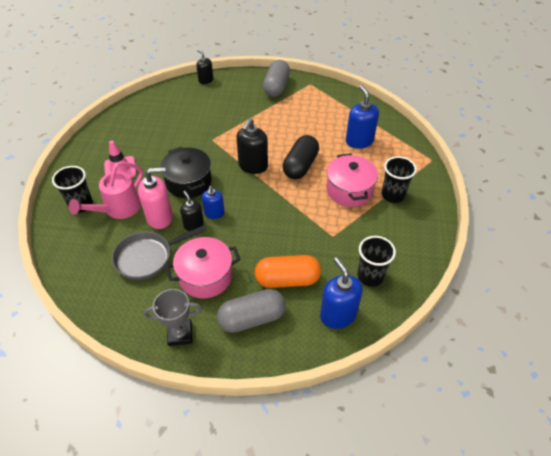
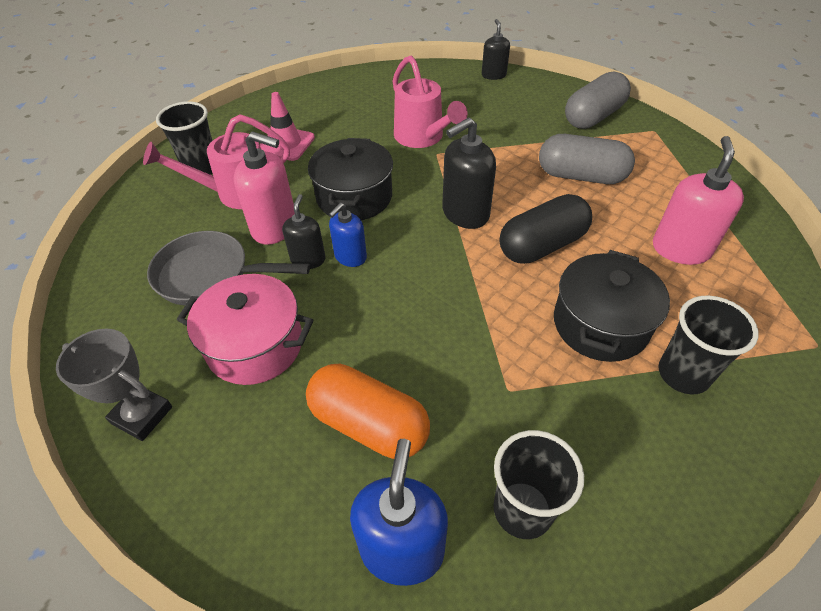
camera: 35 degrees right, 0 degrees up
grey capsule [217,289,286,333] -> grey capsule moved to [539,134,635,184]
pink pot [326,153,378,207] -> black pot [554,250,670,362]
blue soap dispenser [346,85,379,149] -> pink soap dispenser [653,136,744,265]
none -> pink watering can [393,56,468,148]

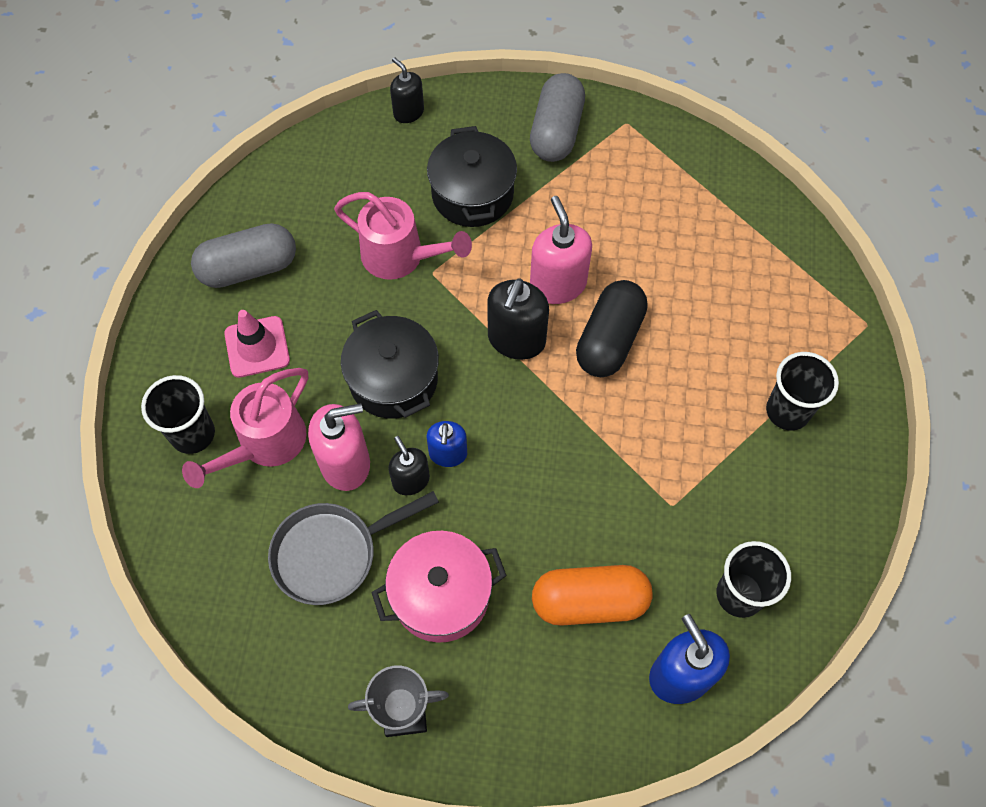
camera: 35 degrees left, 15 degrees up
grey capsule [539,134,635,184] -> grey capsule moved to [191,223,296,288]
black pot [554,250,670,362] -> black pot moved to [427,126,517,227]
pink soap dispenser [653,136,744,265] -> pink soap dispenser moved to [530,196,592,304]

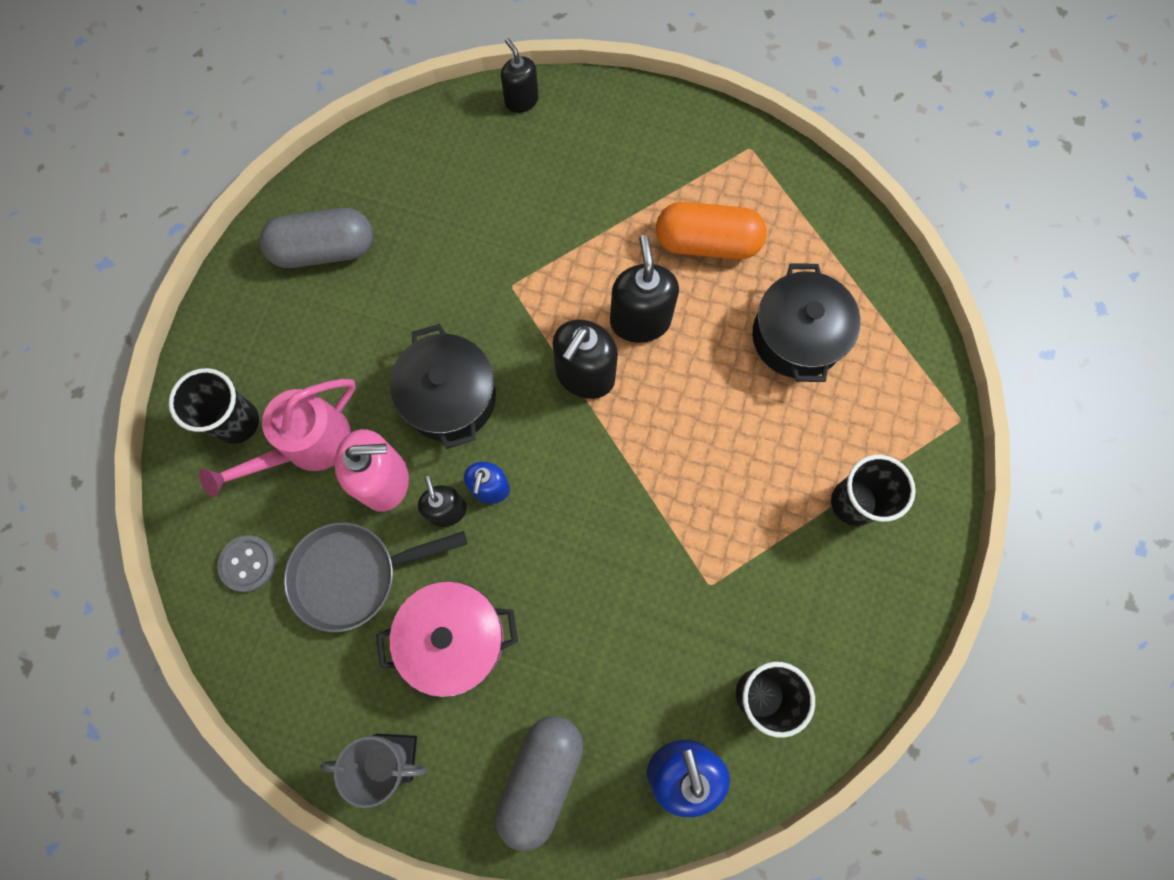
camera: 10 degrees right, 10 degrees up
pink traffic cone [224,310,290,378] -> none
pink watering can [334,192,472,280] -> none
black pot [427,126,517,227] -> black pot moved to [752,263,861,382]
grey capsule [530,73,585,162] -> grey capsule moved to [495,716,583,851]
pink soap dispenser [530,196,592,304] -> black soap dispenser [610,235,679,343]
orange capsule [532,565,653,626] -> orange capsule moved to [656,202,767,259]
black capsule [576,280,648,377] -> none
none -> grey button [217,535,276,592]

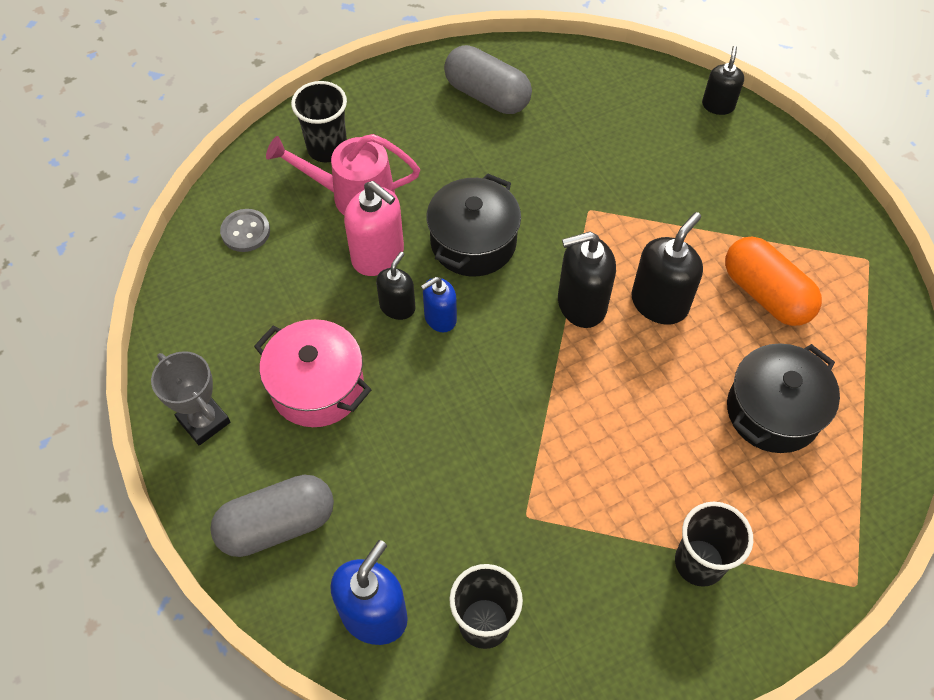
camera: 45 degrees right, 15 degrees down
grey pan [284,522,467,632] -> none

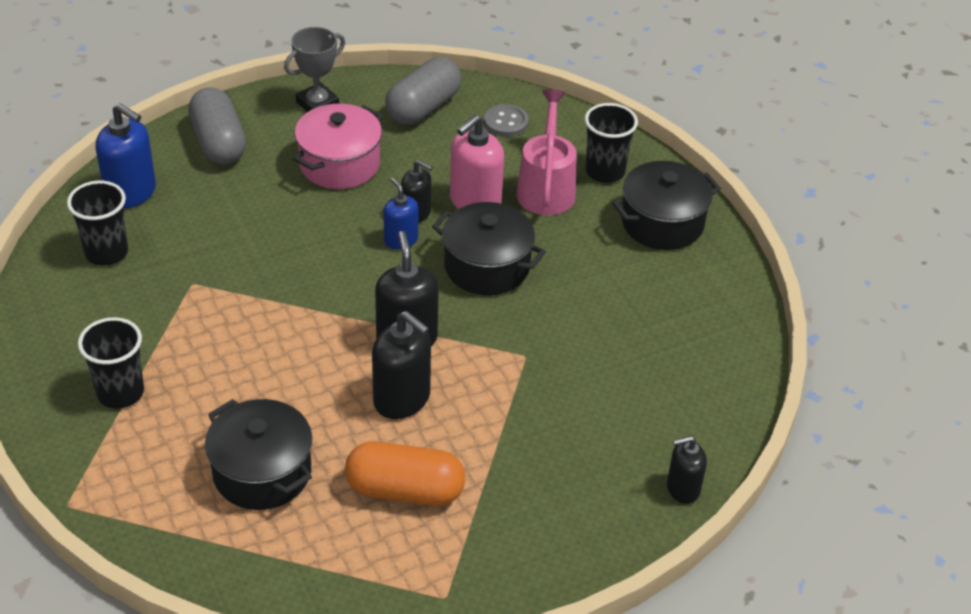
camera: 90 degrees right, 15 degrees down
grey capsule [444,45,532,114] -> grey capsule moved to [385,57,461,125]
black soap dispenser [702,46,744,115] -> black soap dispenser turned 150 degrees clockwise [667,436,707,504]
orange capsule [725,237,822,326] -> orange capsule turned 45 degrees clockwise [345,441,465,506]
none -> black pot [612,161,721,250]

